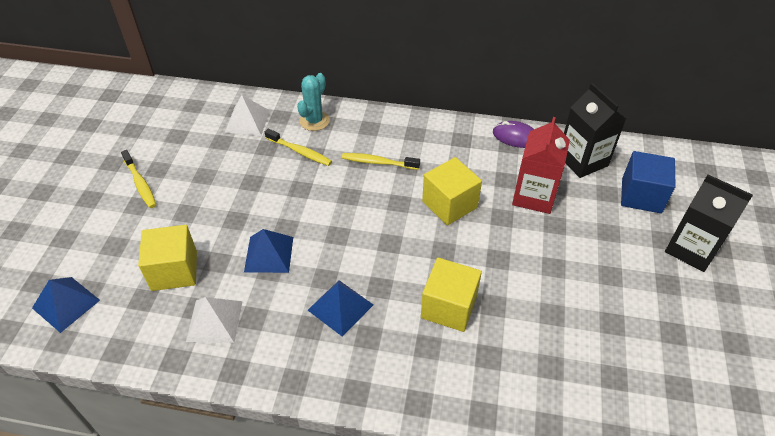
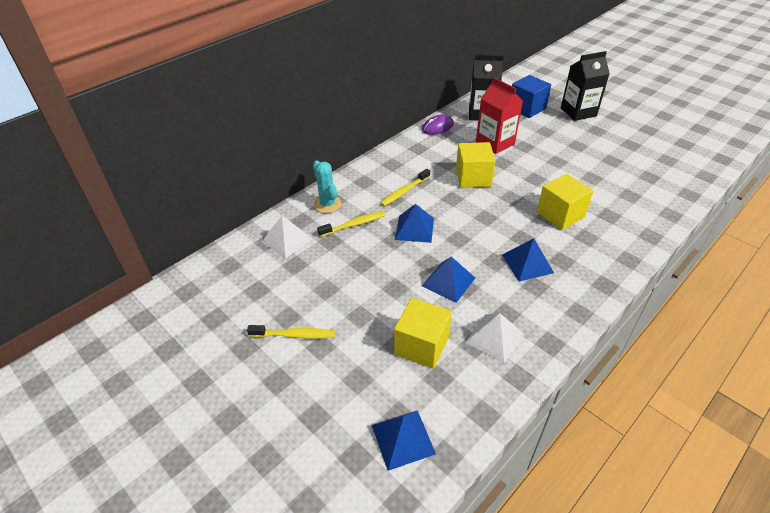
camera: 55 degrees left, 5 degrees down
none -> blue pyramid [395,204,434,243]

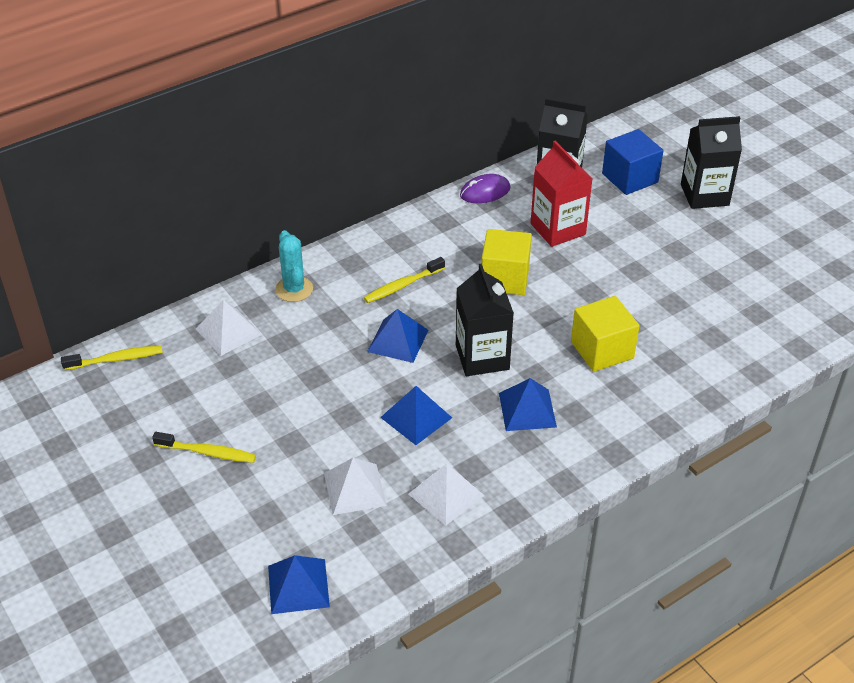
camera: 10 degrees right, 0 degrees up
yellow toothbrush [317,211,386,237] -> yellow toothbrush moved to [61,346,163,370]
yellow cube [394,298,452,369] -> white pyramid [324,458,387,515]
none -> black carton [456,263,514,376]

